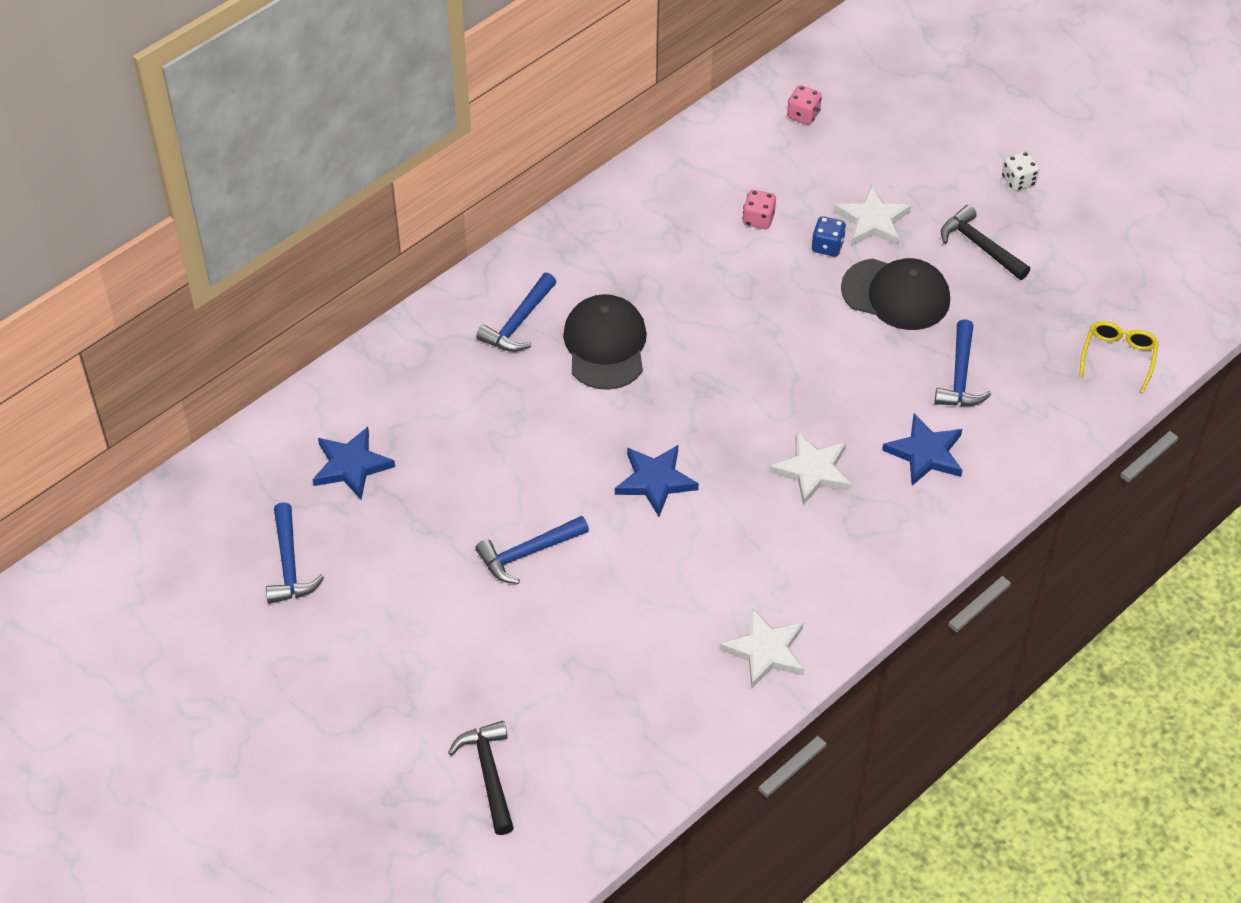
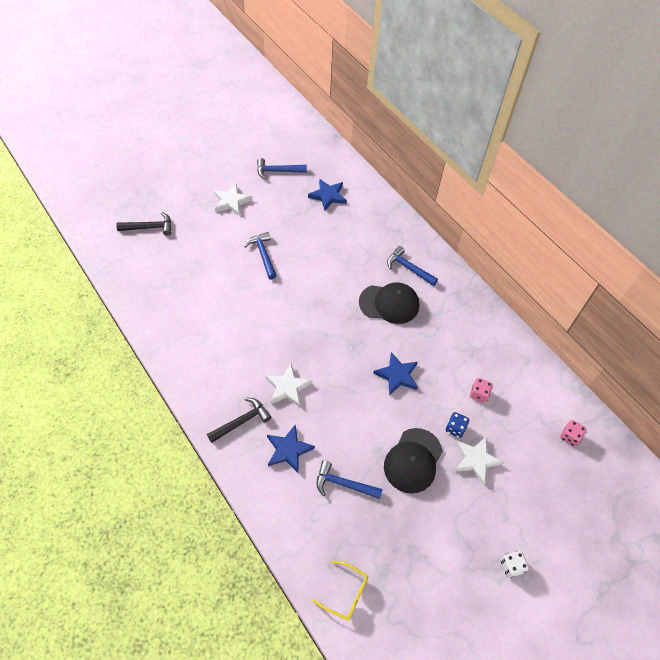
camera: 95 degrees right, 5 degrees up
blue star [615,445,699,516] -> blue star moved to [373,352,418,396]
white star [719,608,805,688] -> white star moved to [214,184,252,216]
black hammer [941,205,1030,280] -> black hammer moved to [207,398,271,443]

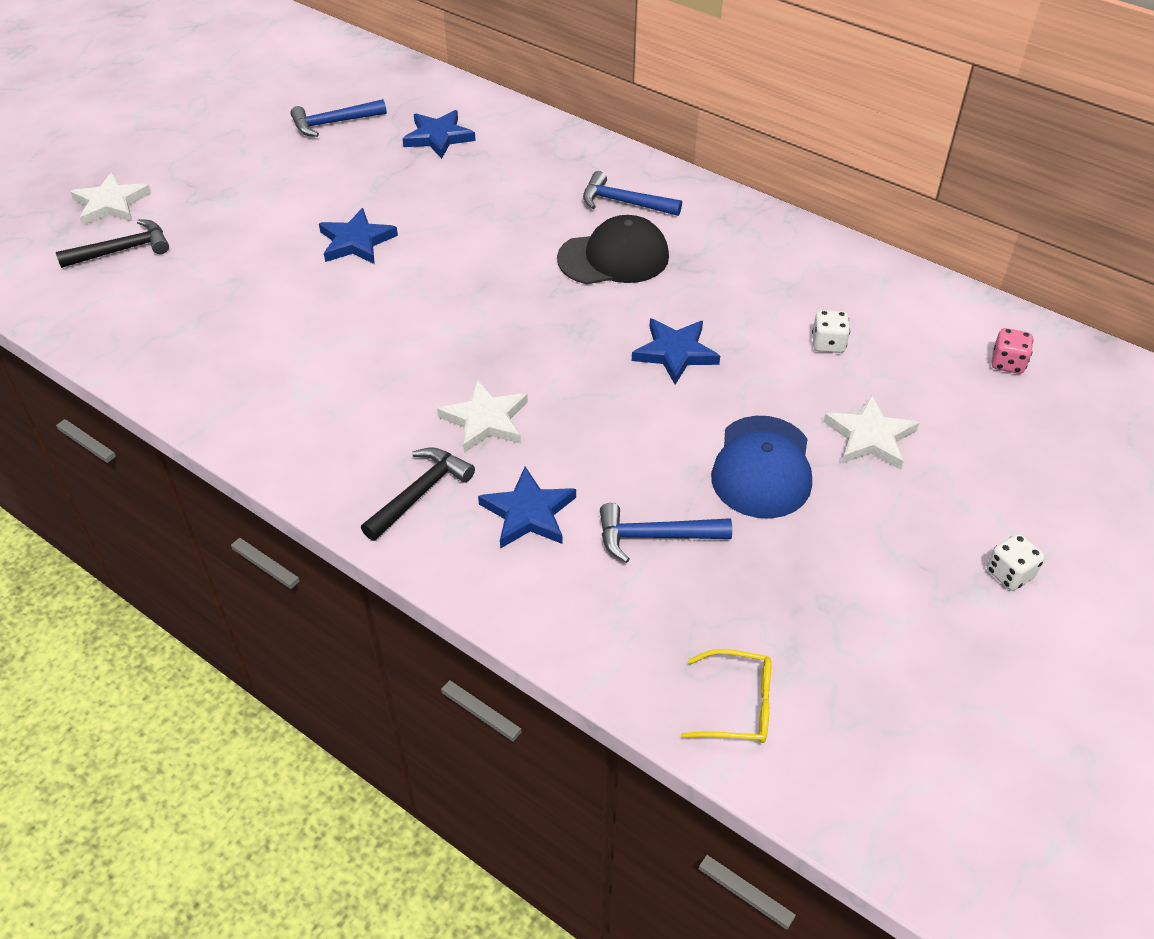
camera: 15 degrees left, 10 degrees down
white star [214,184,252,216] -> white star moved to [70,172,151,226]
blue hammer [244,232,277,280] -> blue star [319,208,398,264]
black cap [384,428,443,494] -> blue cap [711,416,812,519]
blue dice [446,412,469,438] -> none
pink dice [470,378,493,403] -> white dice [812,310,850,353]

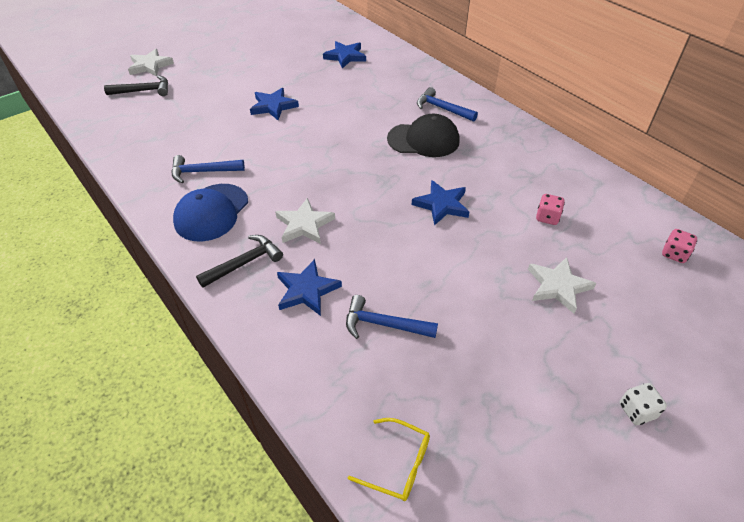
camera: 15 degrees right, 0 degrees up
blue hammer [290,99,387,137] -> blue hammer moved to [172,155,245,183]
blue cap [711,416,812,519] -> blue cap moved to [173,184,248,242]
white dice [812,310,850,353] -> pink dice [536,194,565,225]

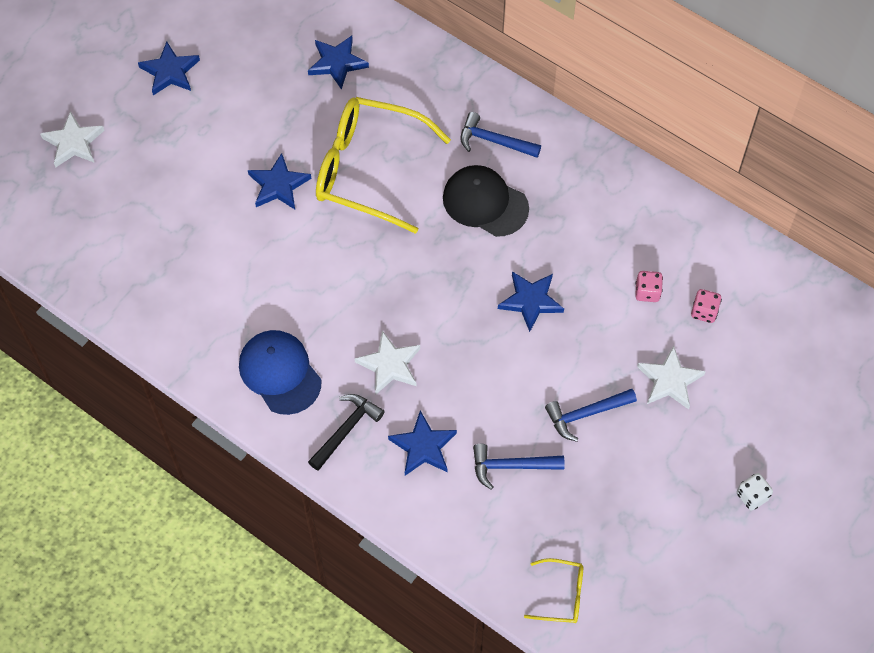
camera: 15 degrees left, 15 degrees up
black hammer [104,75,168,96] -> none
blue hammer [172,155,245,183] -> blue hammer moved to [545,389,637,442]
blue cap [173,184,248,242] -> blue cap turned 135 degrees clockwise [239,330,322,415]
black cap [387,114,460,157] -> black cap turned 135 degrees counterclockwise [443,165,529,237]
pink dice [662,229,697,263] -> pink dice moved to [691,289,722,323]
none -> blue star [138,42,200,95]
none -> yellow glasses [316,97,451,234]

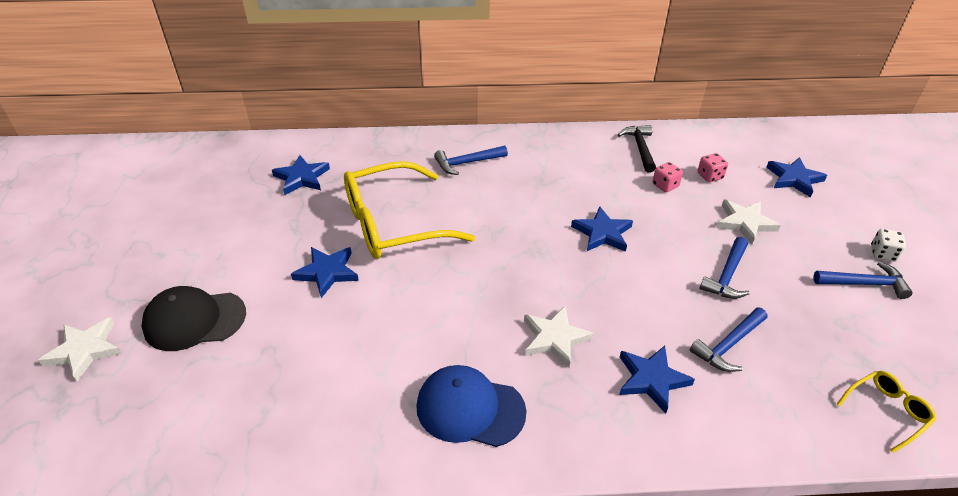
camera: 40 degrees left, 20 degrees down
blue star [138,42,200,95] -> blue star moved to [767,157,827,198]
black hammer [308,394,385,471] -> black hammer moved to [618,125,656,172]
black cap [443,165,529,237] -> black cap moved to [141,286,246,351]
none -> blue hammer [813,261,912,299]

